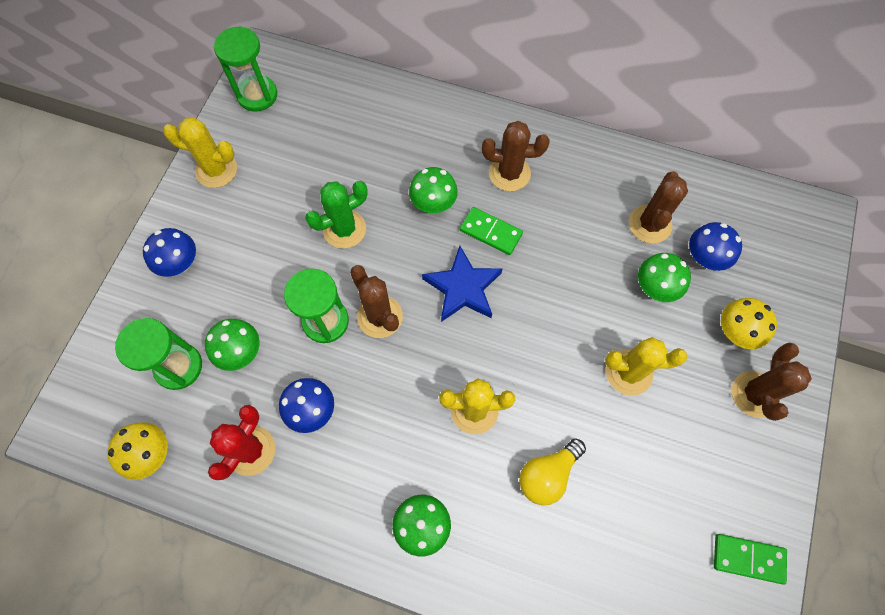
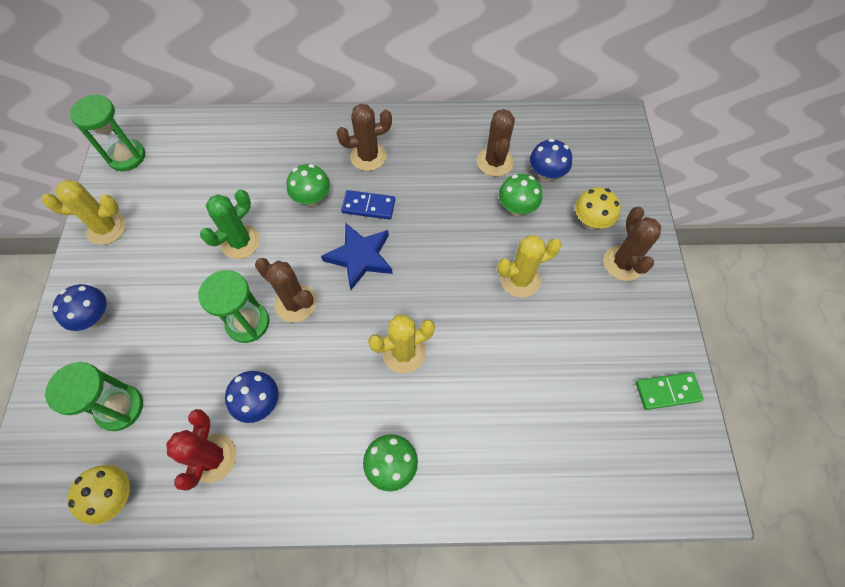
camera: 20 degrees left, 5 degrees down
green mushroom [205,319,260,371] -> none
green domino [460,207,523,255] -> blue domino [341,190,395,220]
yellow light bulb [519,438,586,506] -> none

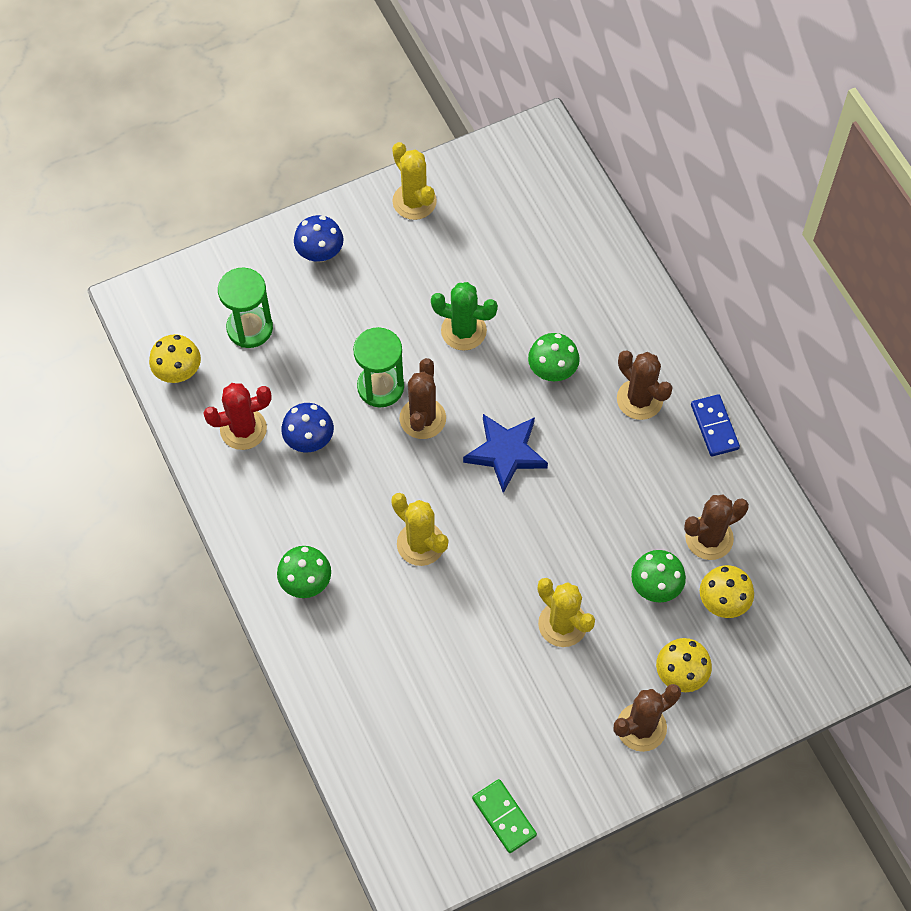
camera: 65 degrees right, 0 degrees up
green hourglass [70,95,145,171] -> none
blue domino [341,190,395,220] -> blue domino moved to [691,394,740,457]
blue mushroom [530,139,572,181] -> yellow mushroom [700,565,754,618]

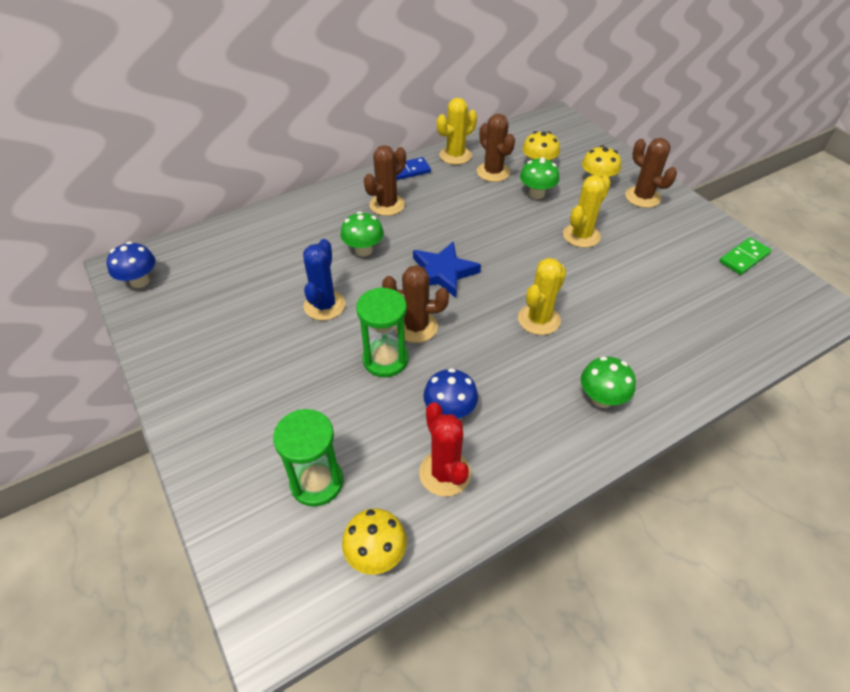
camera: 95 degrees left, 15 degrees down
blue mushroom [294,215,344,262] -> blue mushroom moved to [107,242,155,288]
yellow cactus [392,142,437,220] -> yellow cactus moved to [437,98,477,165]
green cactus [431,282,498,351] -> blue cactus [303,239,346,320]

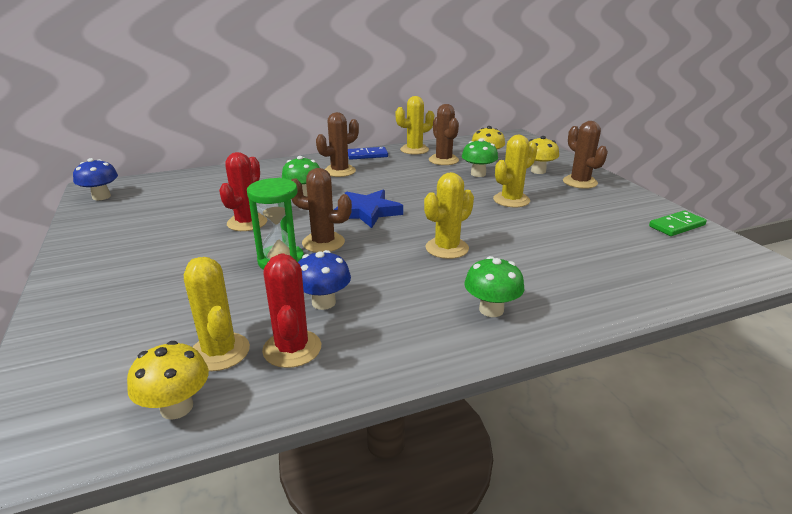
camera: 10 degrees right, 20 degrees down
green hourglass [273,409,343,506] -> none
blue cactus [303,239,346,320] -> red cactus [219,152,267,231]
none -> yellow cactus [184,257,250,371]

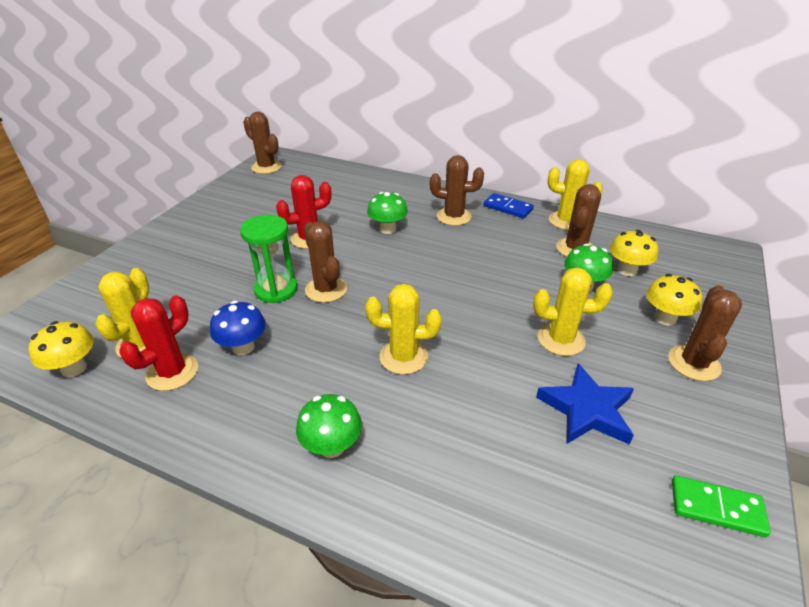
camera: 45 degrees right, 10 degrees up
blue mushroom [73,158,118,200] -> brown cactus [243,112,282,174]
blue star [334,190,403,228] -> blue star moved to [536,363,634,445]

